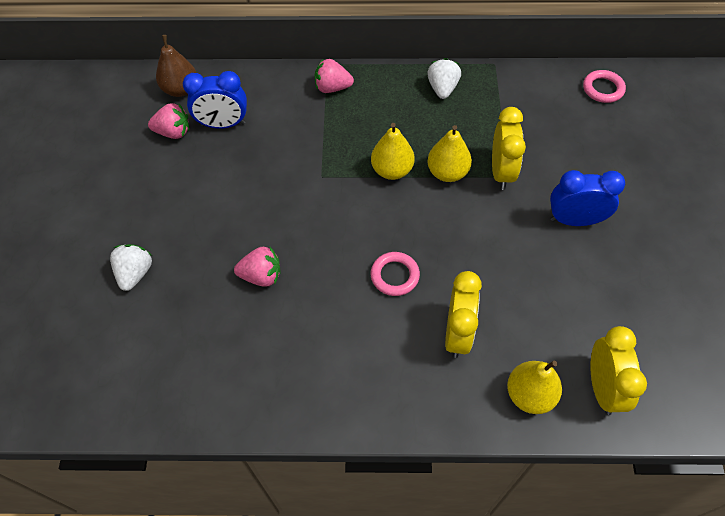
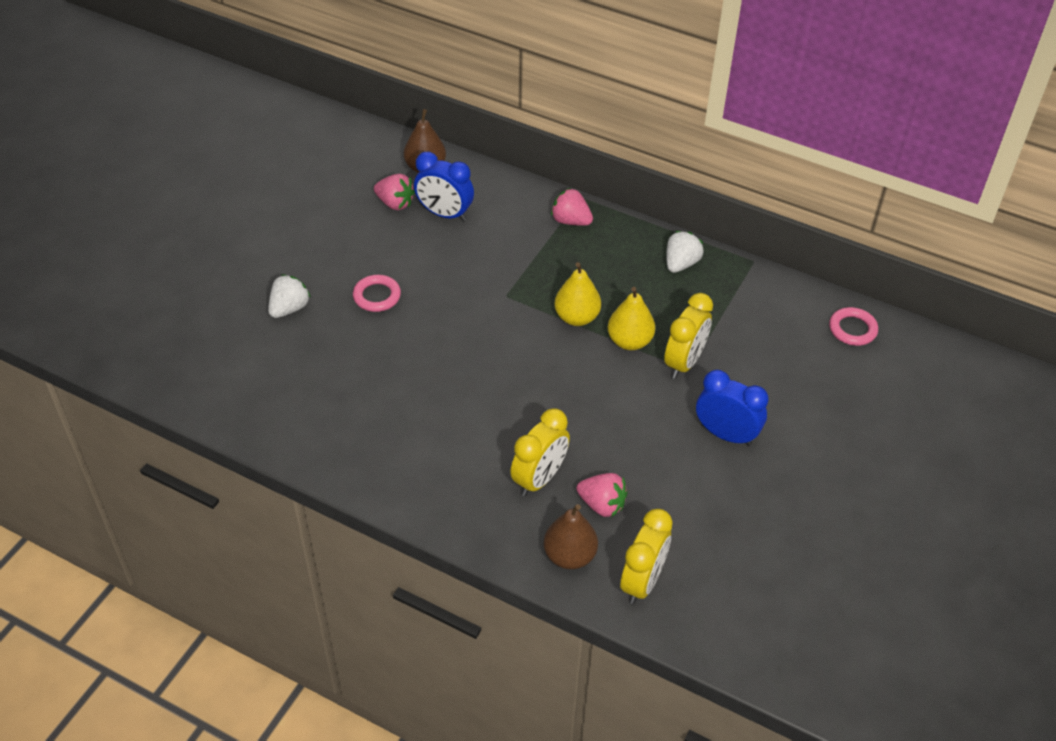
camera: 25 degrees right, 10 degrees down
pink strawberry [234,247,280,287] -> pink strawberry moved to [577,473,628,517]
pink ring [371,252,420,296] -> pink ring moved to [353,275,401,312]
yellow pear [507,361,562,414] -> brown pear [544,504,598,569]

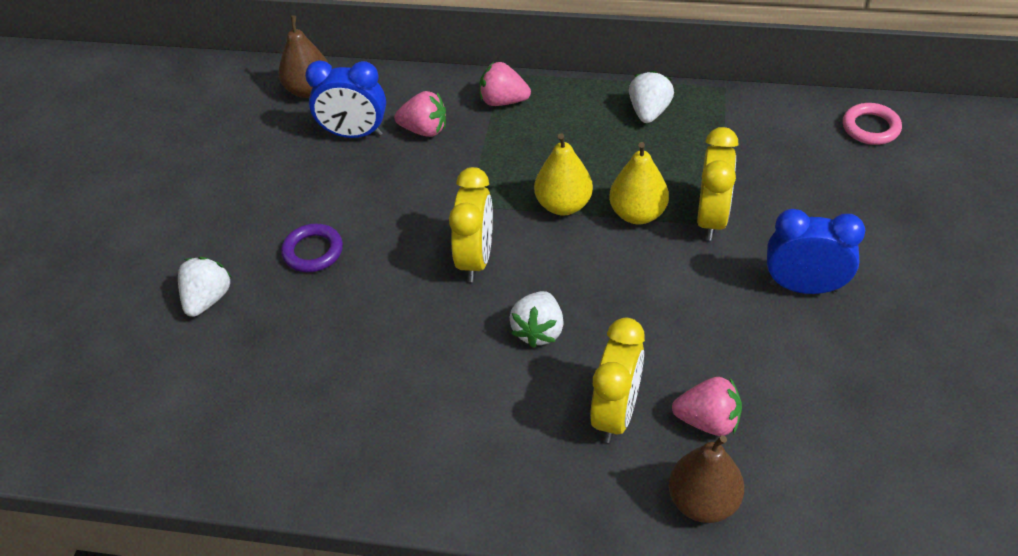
camera: 15 degrees left, 0 degrees up
pink ring [353,275,401,312] -> purple ring [281,224,343,272]
pink strawberry [374,174,415,210] -> pink strawberry moved to [394,91,446,137]
yellow clock [620,509,673,604] -> yellow clock moved to [449,167,493,282]
none -> white strawberry [509,291,564,348]

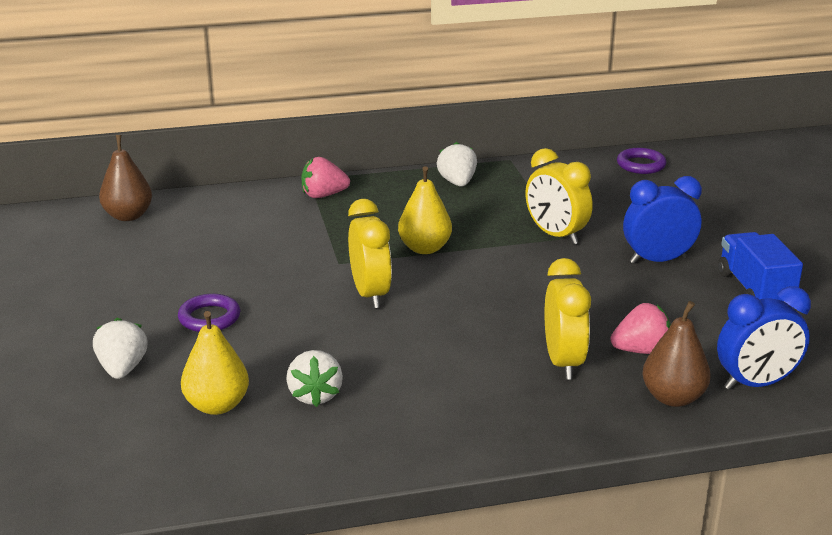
camera: 25 degrees left, 20 degrees down
blue clock [305,60,386,138] -> blue clock moved to [717,286,811,390]
pink strawberry [394,91,446,137] -> none
white strawberry [509,291,564,348] -> white strawberry moved to [286,350,343,407]
yellow pear [609,142,669,224] -> yellow pear moved to [181,311,249,415]
yellow clock [697,127,739,241] -> yellow clock turned 150 degrees clockwise [525,148,593,245]
pink ring [843,103,902,145] -> purple ring [617,148,666,174]
none -> blue truck [718,232,803,302]

